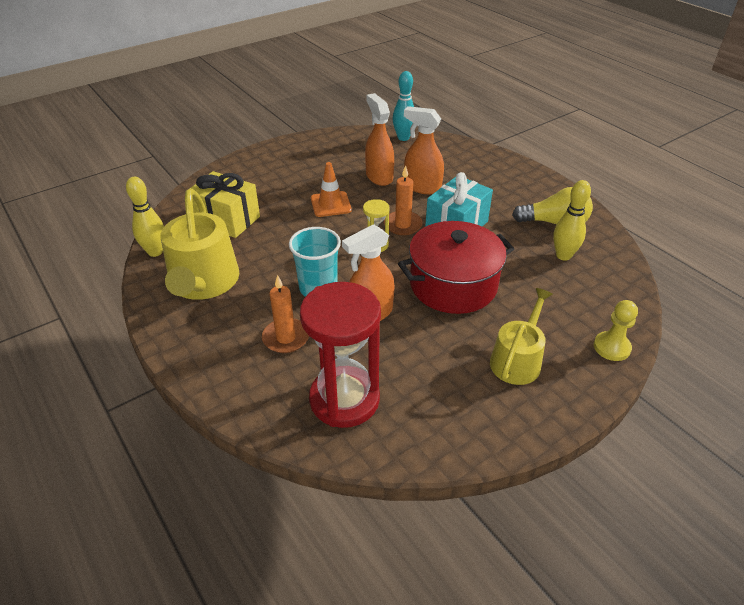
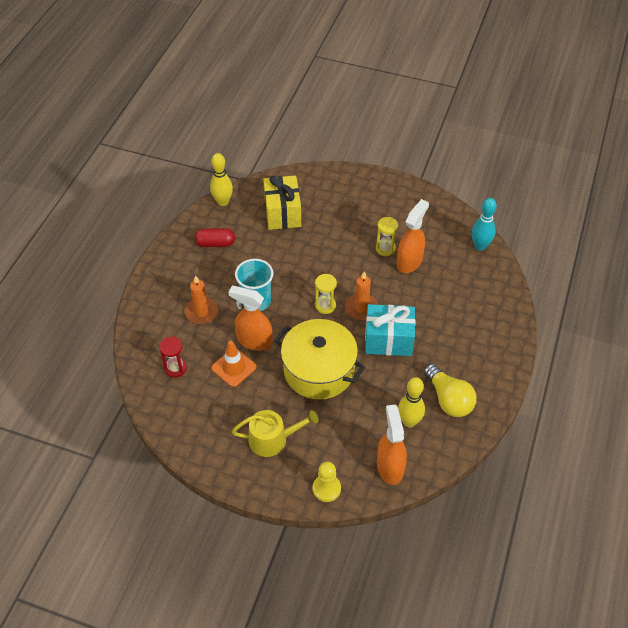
camera: 55 degrees right, 10 degrees up
yellow watering can [160,189,239,300] -> red capsule [195,228,235,247]
red hourglass [300,282,381,428] -> red hourglass [159,337,187,377], size x0.47
orange traffic cone [311,162,352,217] -> orange traffic cone moved to [211,341,257,387]
red pot [398,221,514,314] -> yellow pot [274,319,365,400]
orange spray bottle [404,106,444,194] -> orange spray bottle moved to [377,404,407,485]
none -> yellow hourglass [376,217,398,256]

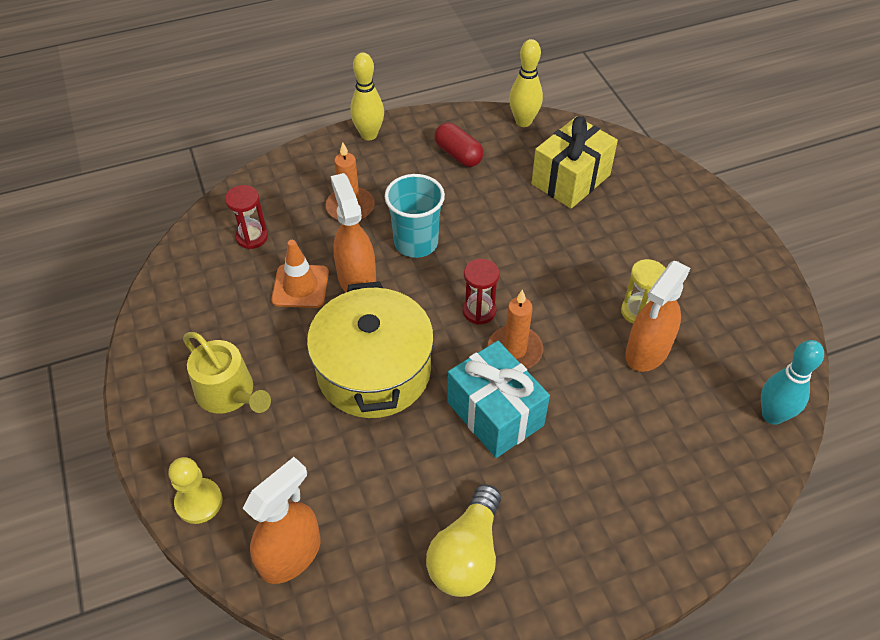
camera: 50 degrees right, 0 degrees up
yellow hourglass [315,274,337,314] -> red hourglass [463,259,500,325]
orange spray bottle [397,199,429,273] -> orange spray bottle turned 135 degrees clockwise [625,261,691,372]
yellow bowling pin [398,377,425,427] -> yellow bowling pin moved to [350,52,384,141]

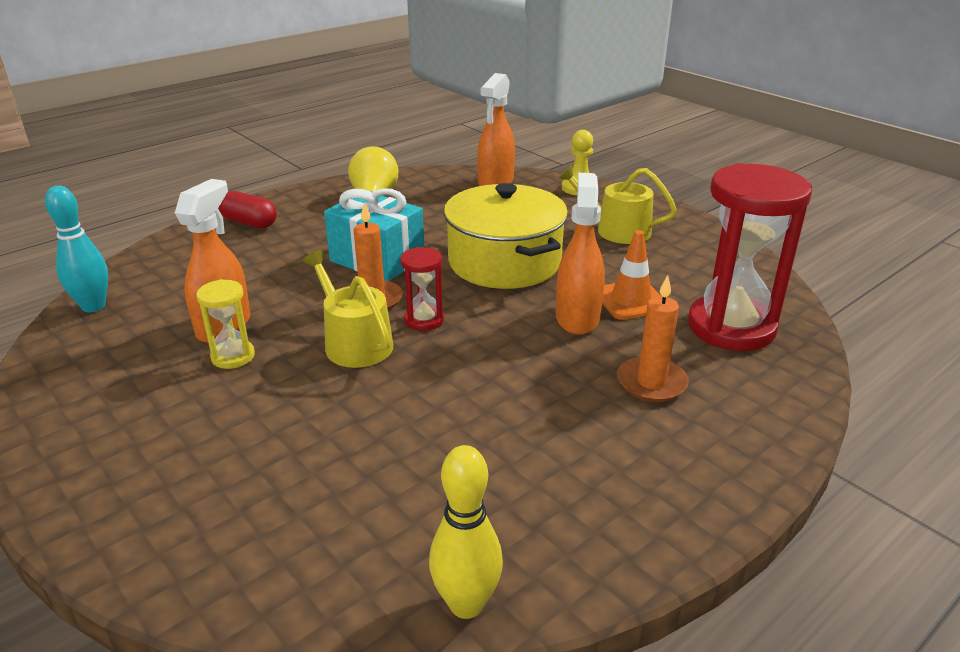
camera: 160 degrees right, 20 degrees down
red hourglass [225,185,268,249] -> red hourglass [688,163,812,351], size x2.14
orange spray bottle [331,173,376,292] -> orange spray bottle turned 135 degrees counterclockwise [556,173,605,335]
yellow bowling pin [350,52,384,141] -> none
turquoise cup [385,174,445,258] -> none
red capsule [434,123,484,167] -> red capsule moved to [219,191,277,228]
yellow gift [531,116,618,209] -> none
none -> yellow watering can [302,250,393,368]

